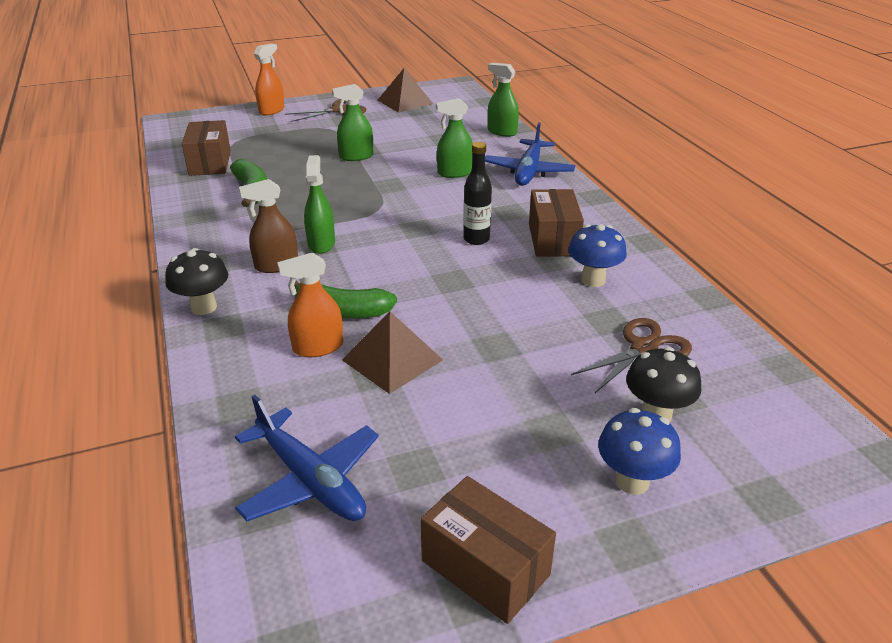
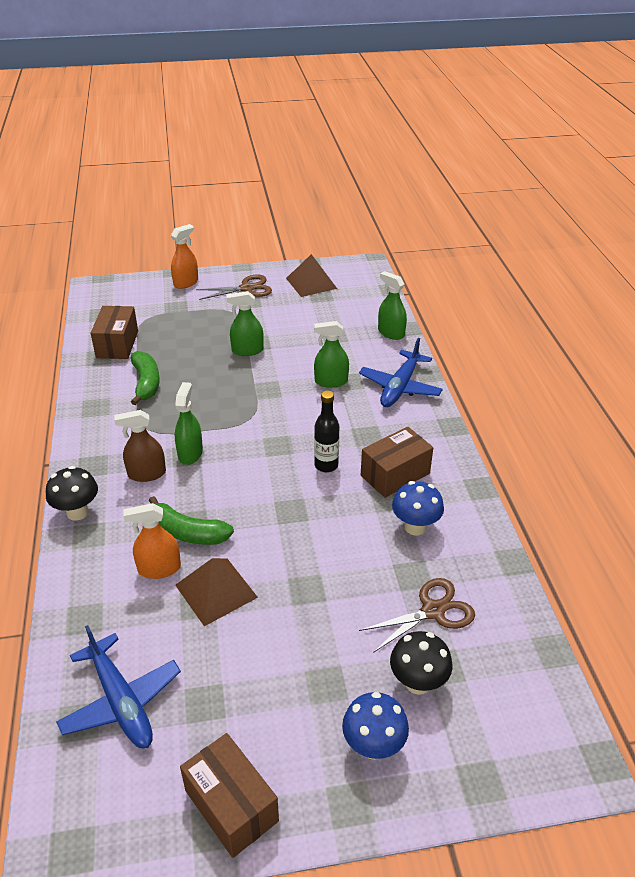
camera: 10 degrees right, 5 degrees up
brown box [529,189,584,257] -> brown box turned 45 degrees clockwise [361,427,433,498]

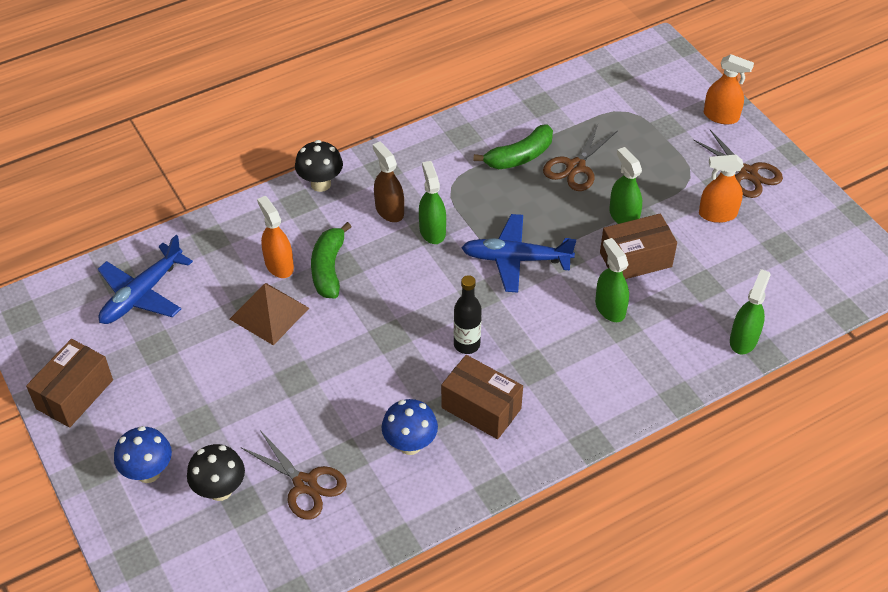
camera: 70 degrees right, 10 degrees up
brown box [91,306,138,359] -> brown box moved to [600,213,677,279]
green spray bottle [175,382,203,465] -> green spray bottle turned 90 degrees counterclockwise [419,161,446,244]
brown pyramid [286,254,337,297] -> none
blue plane [359,338,443,407] -> blue plane moved to [461,214,576,292]
none -> brown scissors [543,124,617,191]
none -> orange spray bottle [699,155,744,223]

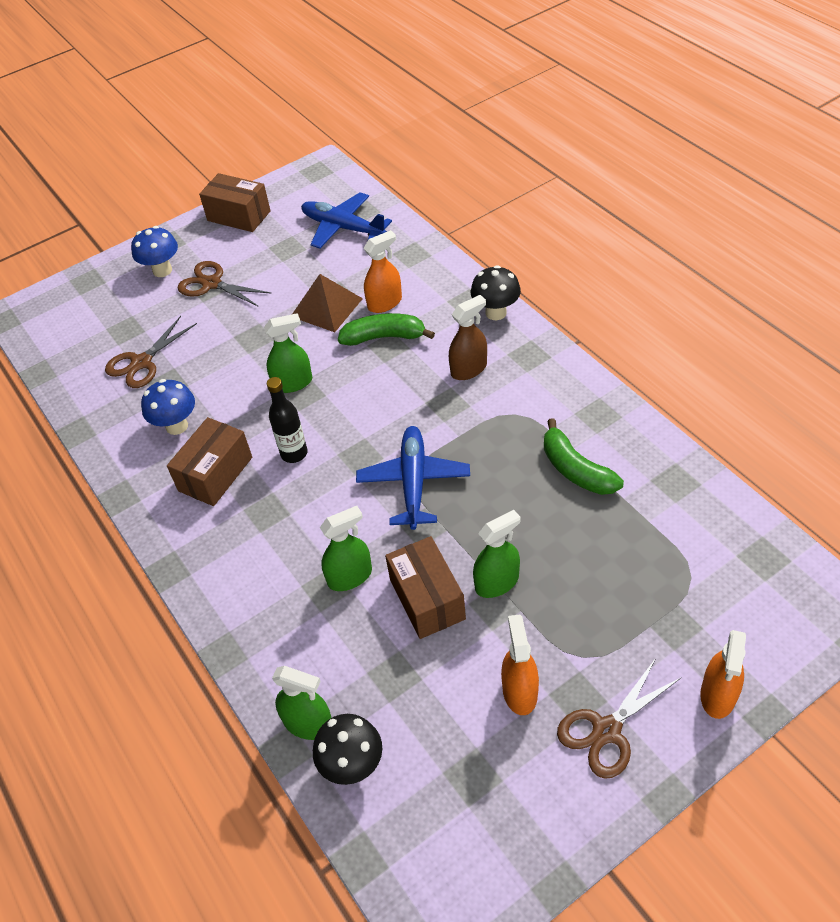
camera: 90 degrees right, 0 degrees up
black mushroom [187,444,245,501] -> black mushroom moved to [313,714,382,785]
green spray bottle [419,161,446,244] -> green spray bottle moved to [264,313,312,393]
brown scissors [543,124,617,191] -> brown scissors moved to [178,261,271,307]

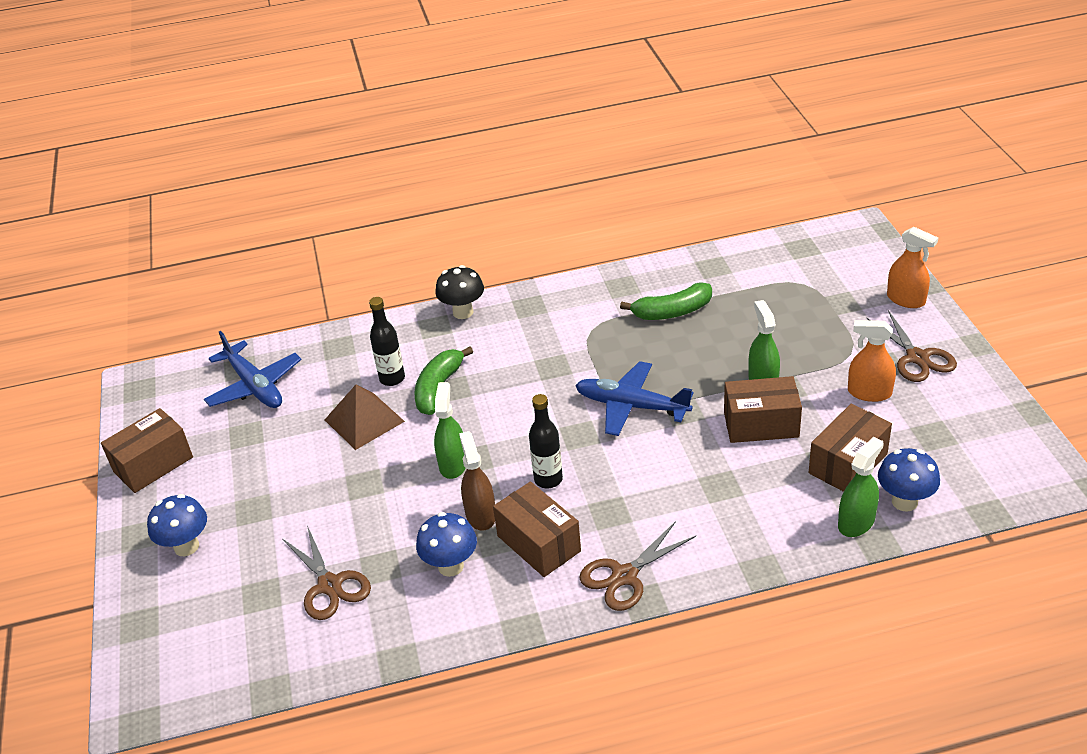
camera: 70 degrees left, 10 degrees down
brown scissors [178,261,271,307] -> brown scissors moved to [579,521,696,611]
blue plane [301,192,392,249] -> blue plane turned 90 degrees counterclockwise [204,331,301,408]
black mushroom [313,714,382,785] -> blue mushroom [878,448,940,512]
green spray bottle [320,506,372,591] -> none
orange spray bottle [364,230,402,313] -> black bottle [369,297,405,386]
brown spray bottle [449,295,487,380] -> brown spray bottle moved to [459,431,495,531]
none -> brown box [809,404,892,492]

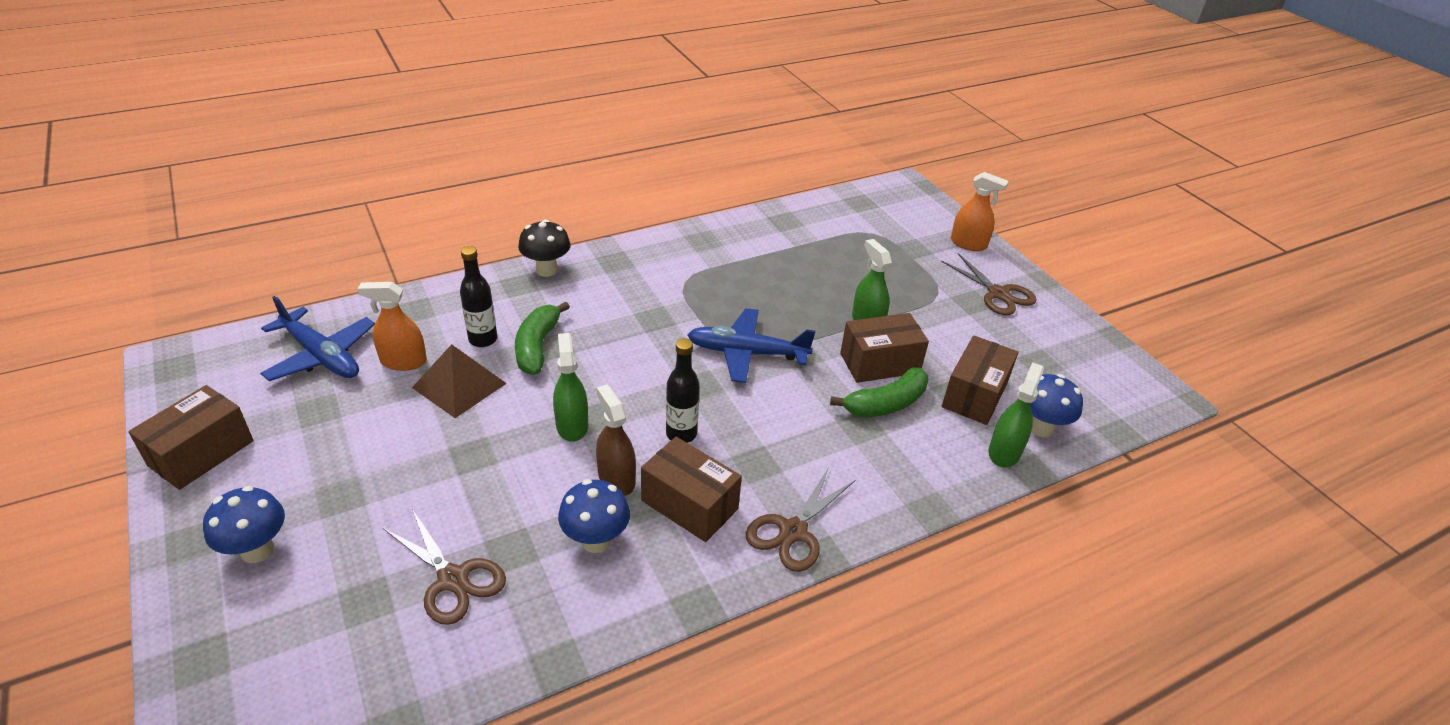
camera: 20 degrees left, 0 degrees up
green banana [620,282,712,320] -> green banana moved to [830,367,928,418]
orange spray bottle [848,320,896,402] -> orange spray bottle moved to [358,282,427,371]

